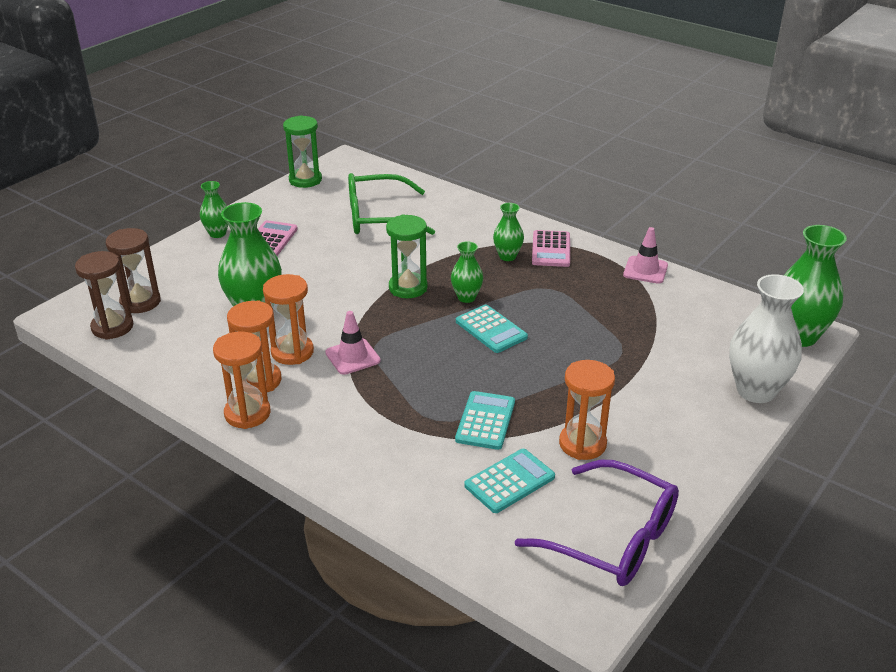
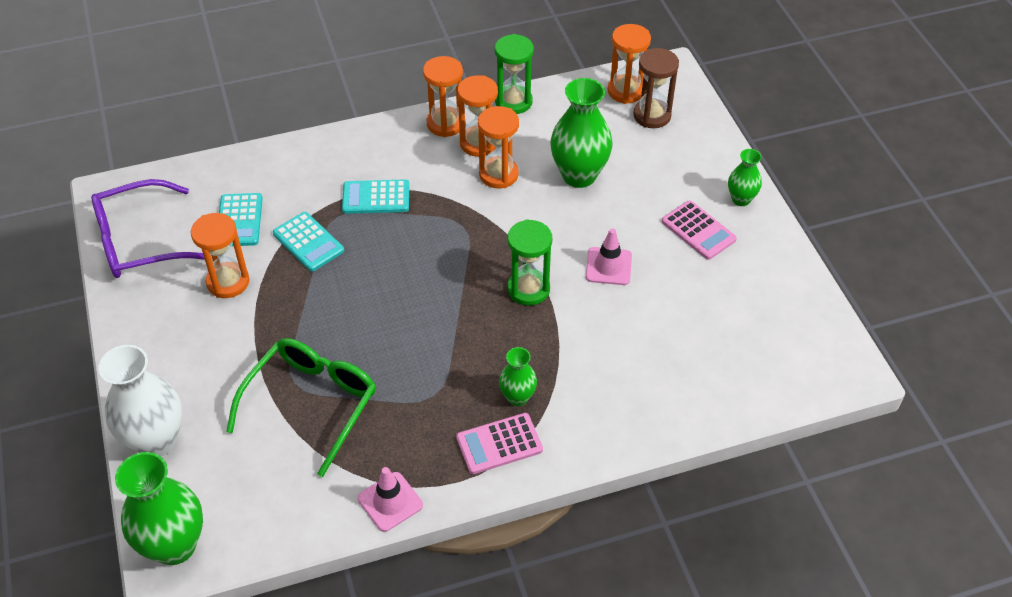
camera: 125 degrees right, 15 degrees up
brown hourglass [75,251,133,340] -> orange hourglass [608,24,651,104]
green hourglass [283,115,322,188] -> green hourglass moved to [495,34,534,114]
pink traffic cone [325,311,381,375] -> pink traffic cone moved to [586,229,632,285]
green glasses [348,173,435,235] -> green glasses moved to [226,338,376,477]
green vase [451,241,483,303] -> none
turquoise calculator [456,304,528,353] -> turquoise calculator moved to [342,179,409,214]
pink calculator [532,230,570,267] -> pink calculator turned 60 degrees counterclockwise [456,413,543,474]

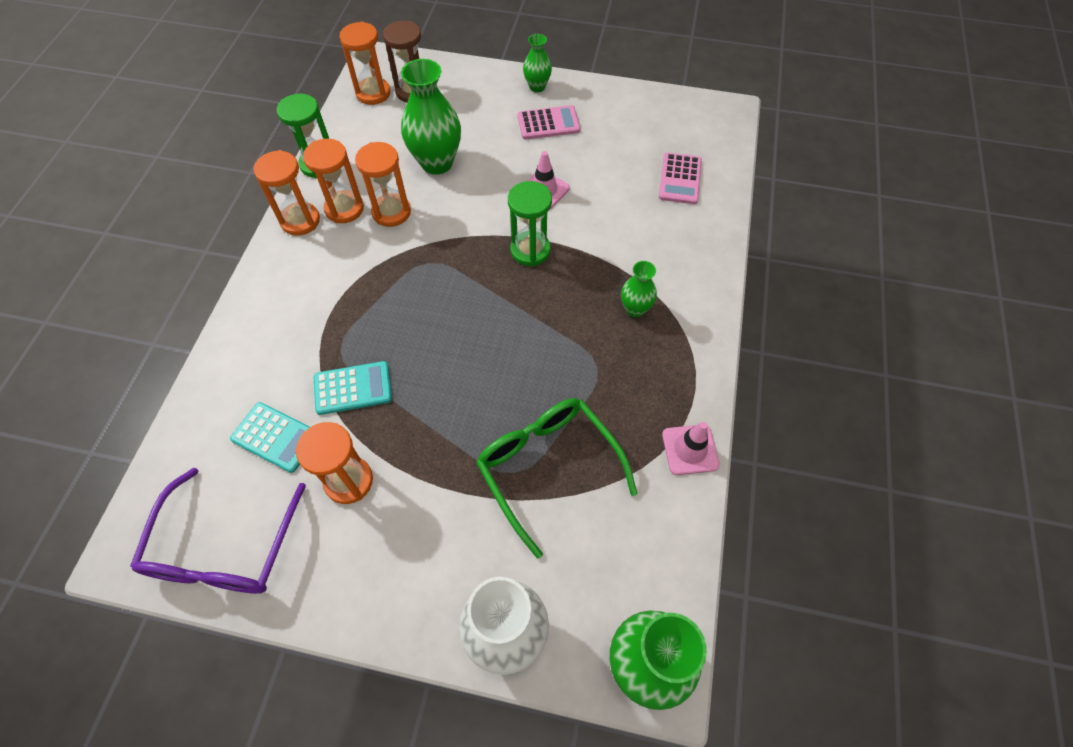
camera: 60 degrees left, 10 degrees up
turquoise calculator [342,179,409,214] -> none
pink calculator [456,413,543,474] -> pink calculator moved to [659,152,702,204]

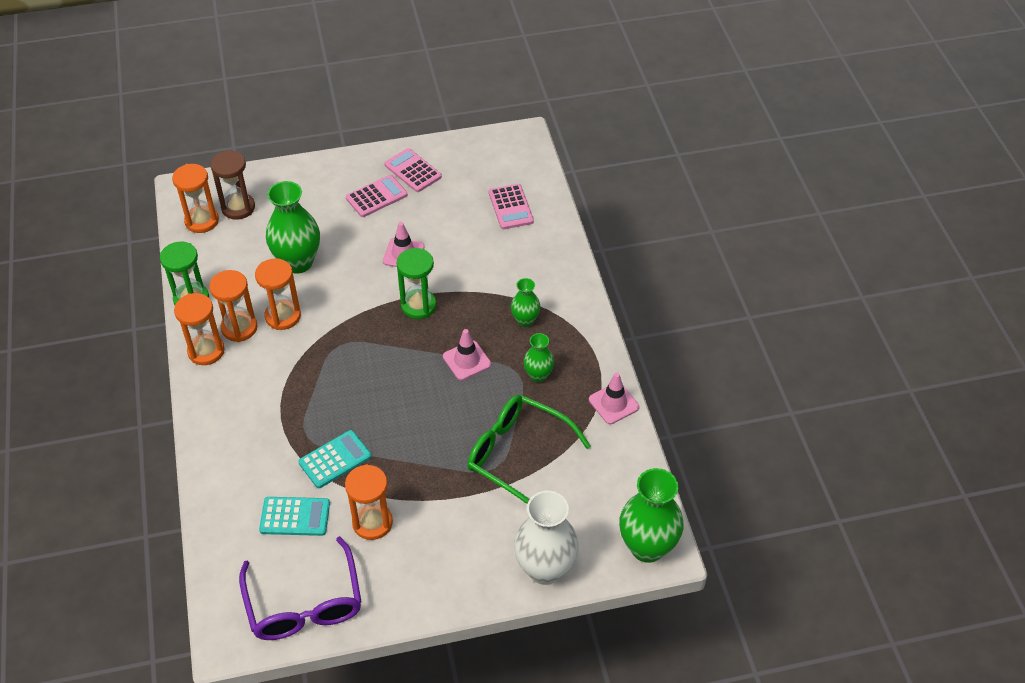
camera: 25 degrees left, 10 degrees down
green vase [523,34,552,92] -> green vase moved to [523,333,554,382]
none -> pink calculator [384,148,442,192]
none -> pink traffic cone [443,329,491,380]

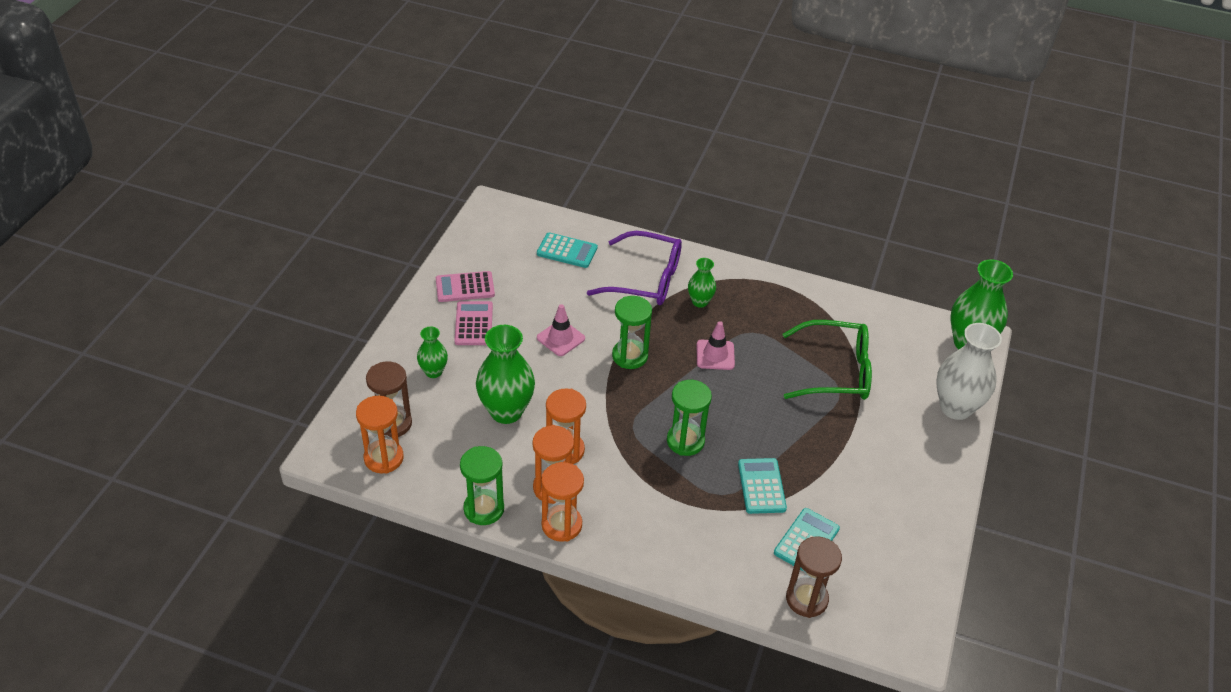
camera: 60 degrees left, 5 degrees down
purple glasses [239,536,362,640] -> purple glasses moved to [587,231,682,305]
orange hourglass [345,464,393,540] -> none
green glasses [467,395,591,504] -> green glasses turned 150 degrees counterclockwise [783,320,872,400]
pink calculator [489,184,534,229] -> turquoise calculator [537,232,598,268]
green vase [523,333,554,382] -> green vase moved to [417,327,448,378]
pink traffic cone [589,372,639,424] -> none
none -> green hourglass [667,380,712,456]
none -> brown hourglass [786,536,842,618]

